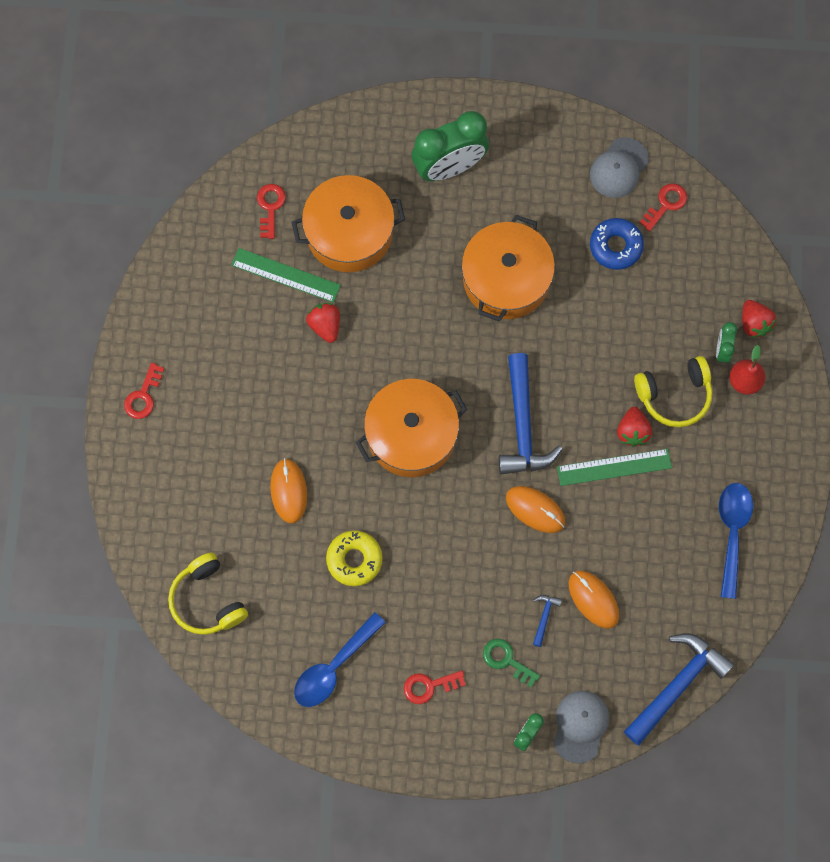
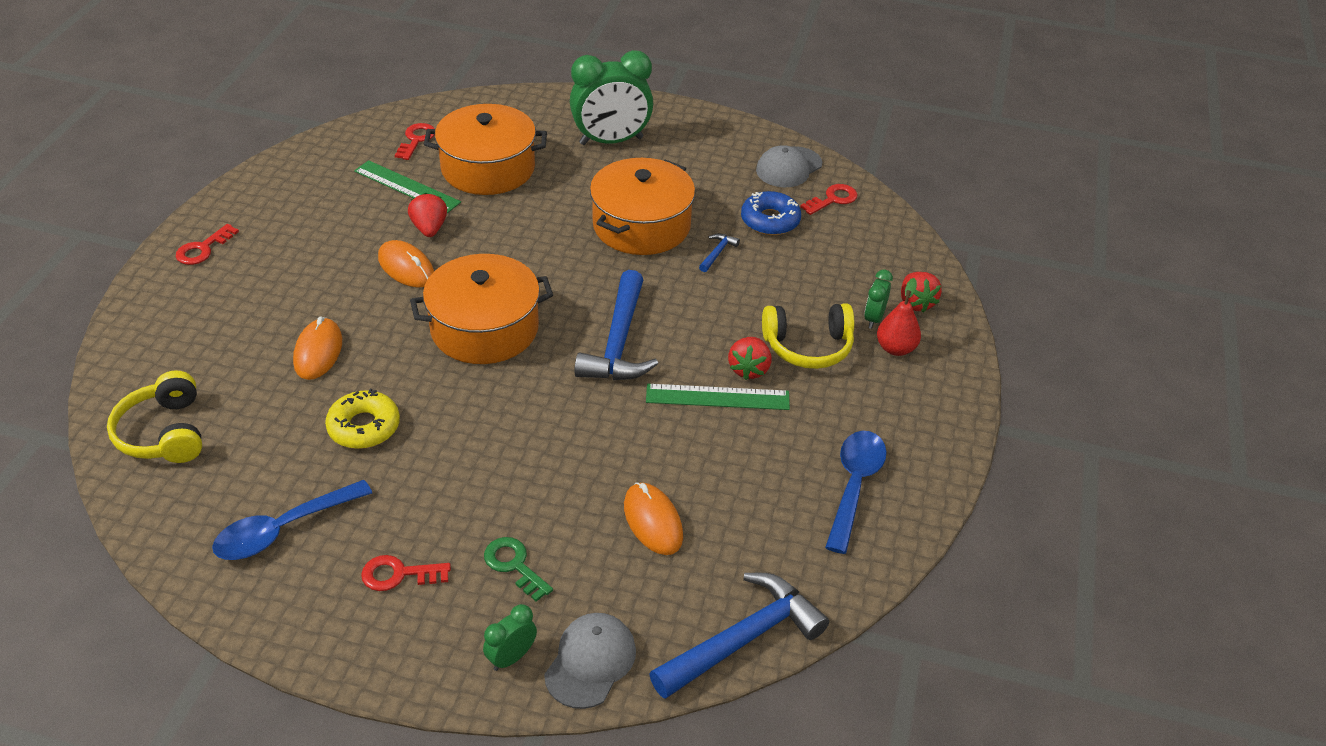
camera: 10 degrees right, 30 degrees down
orange mouse [506,486,565,533] -> orange mouse moved to [378,240,434,288]
blue hammer [533,595,562,647] -> blue hammer moved to [699,234,740,272]

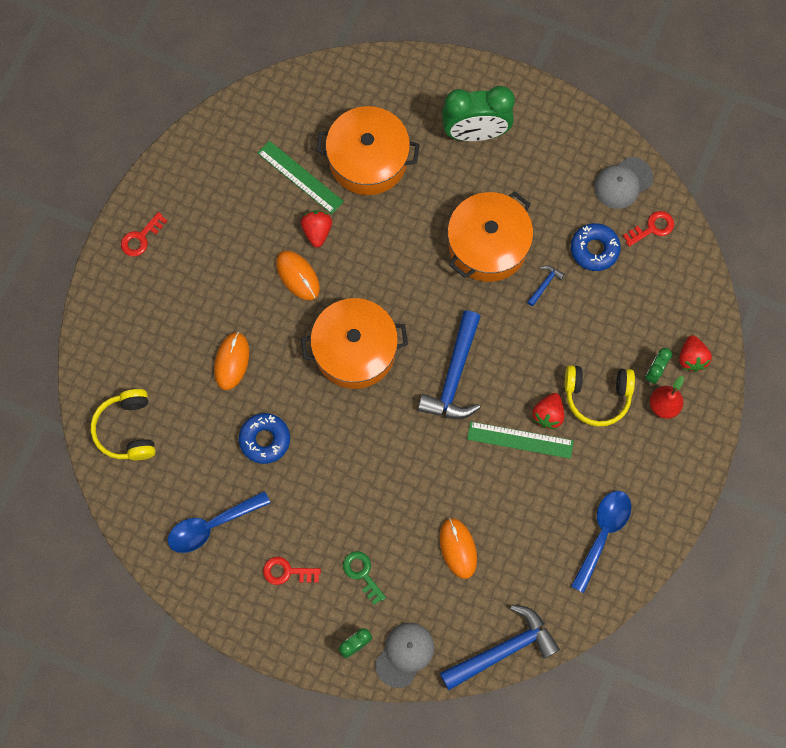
camera: 10 degrees right, 30 degrees up
yellow donut [325,389,400,449] -> blue donut [239,413,290,464]
red key [395,123,435,160] -> none

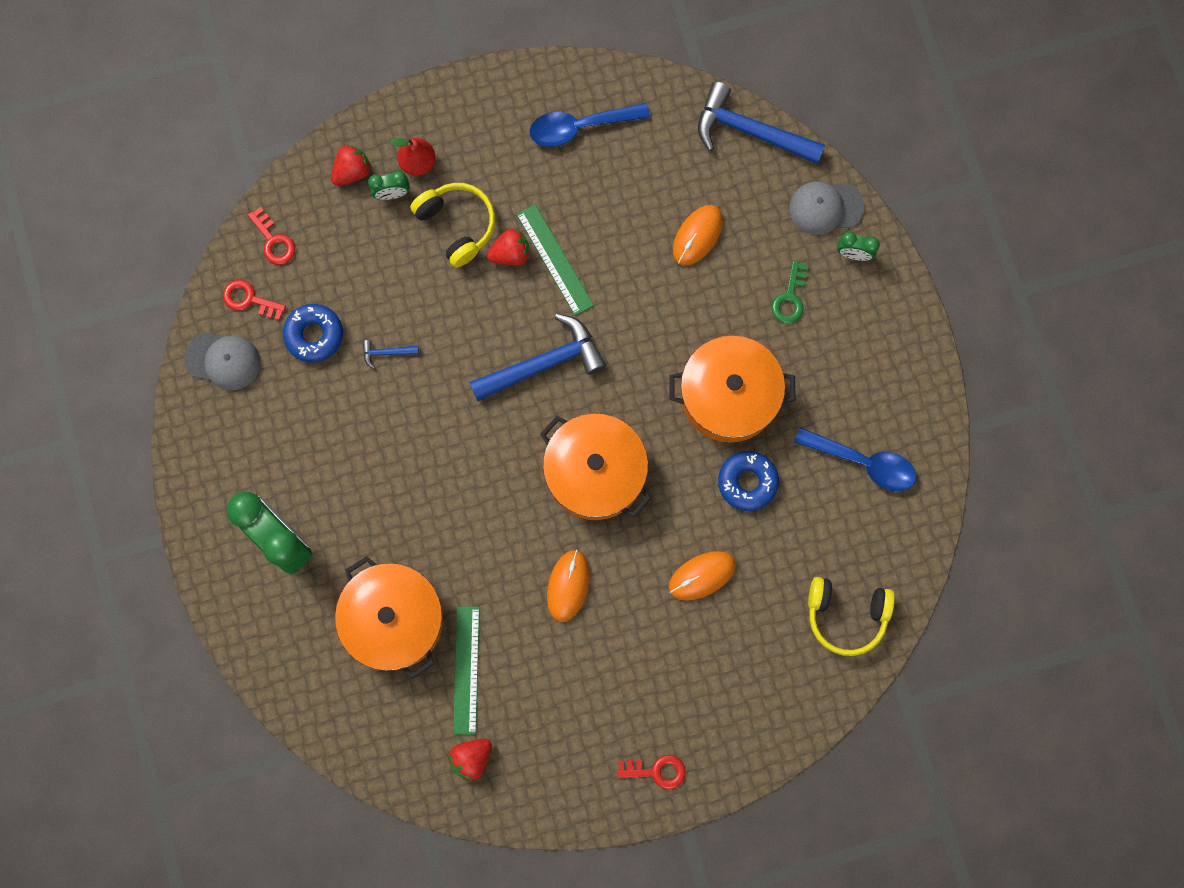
camera: 130 degrees left, 5 degrees up
yellow headphones [91,389,156,460] -> yellow headphones turned 60 degrees clockwise [808,577,895,656]
red key [263,557,321,585] -> red key moved to [248,207,295,265]
red strawberry [301,210,332,248] -> red strawberry moved to [448,739,492,781]
orange pot [448,191,533,282] -> orange pot moved to [670,336,795,443]

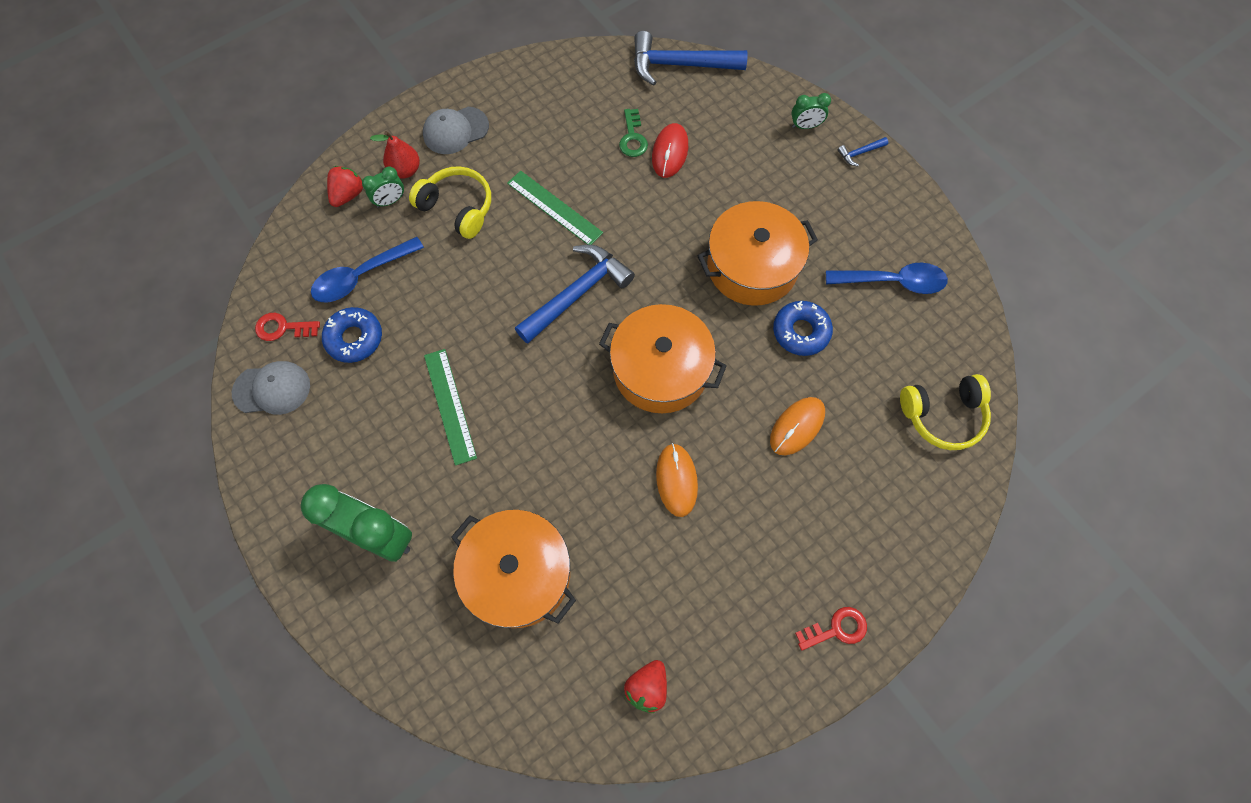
camera: 20 degrees left, 10 degrees down
red key [248,207,295,265] -> none
blue hammer [363,340,419,369] -> blue hammer moved to [838,137,888,166]
green ruler [453,606,480,735] -> green ruler moved to [424,349,477,466]
red strawberry [487,229,530,266] -> none
blue spoon [530,103,650,147] -> blue spoon moved to [311,237,424,302]
orange mouse [673,205,723,266] -> red mouse [652,123,688,178]
green key [771,261,808,323] -> green key moved to [619,109,648,157]
grey cap [789,181,864,235] -> grey cap moved to [423,107,489,154]

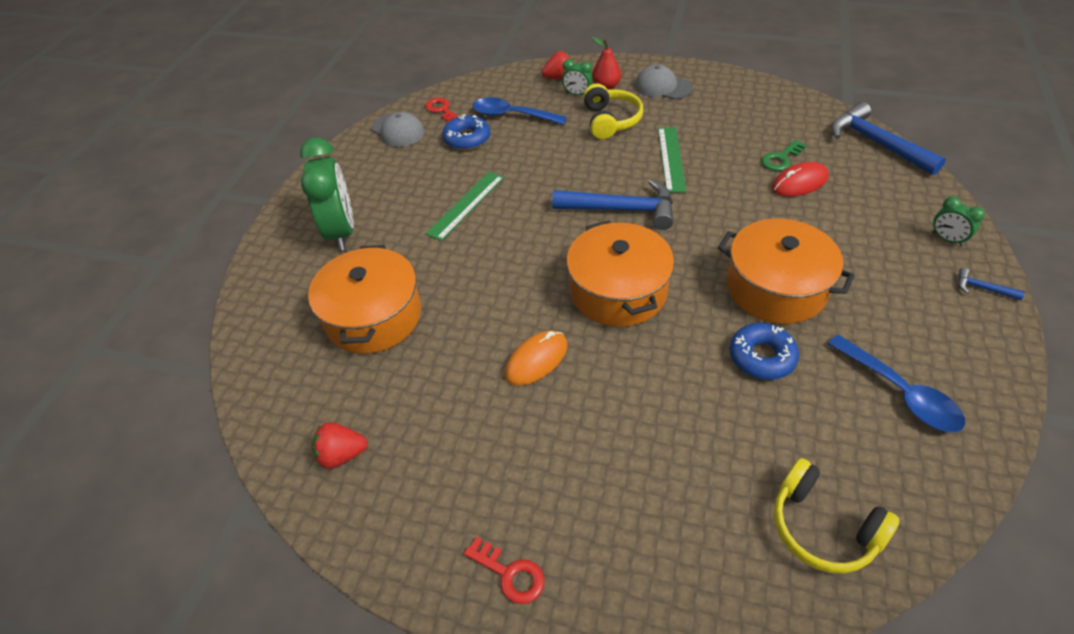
camera: 55 degrees right, 20 degrees down
orange mouse [770,397,825,455] -> none

